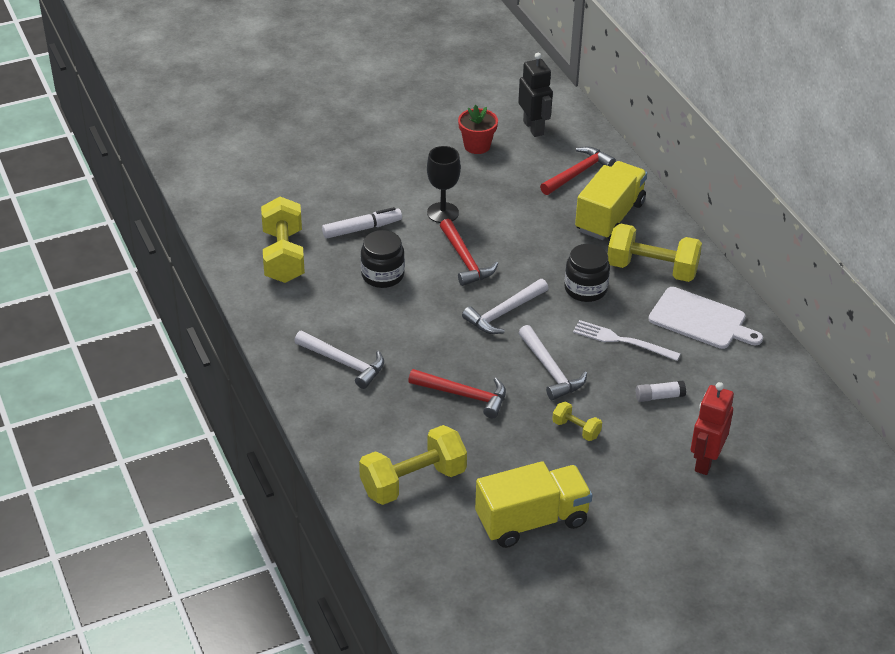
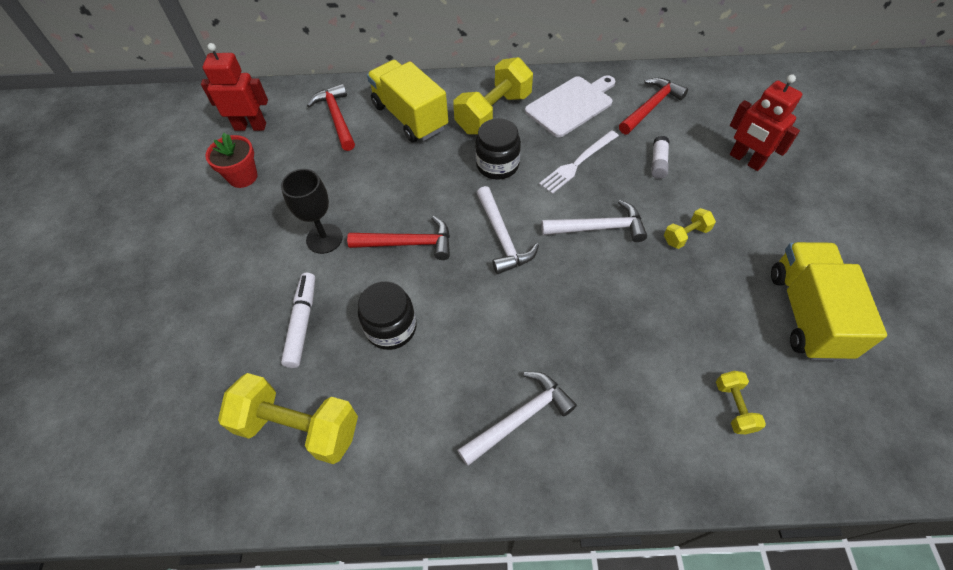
camera: 65 degrees left, 15 degrees up
yellow dumbbell [359,425,467,505] -> yellow dumbbell [716,371,766,434], size x0.48
red hammer [408,369,506,418] -> red hammer moved to [619,78,688,135]
black robot [518,53,553,137] -> red robot [201,43,268,131]

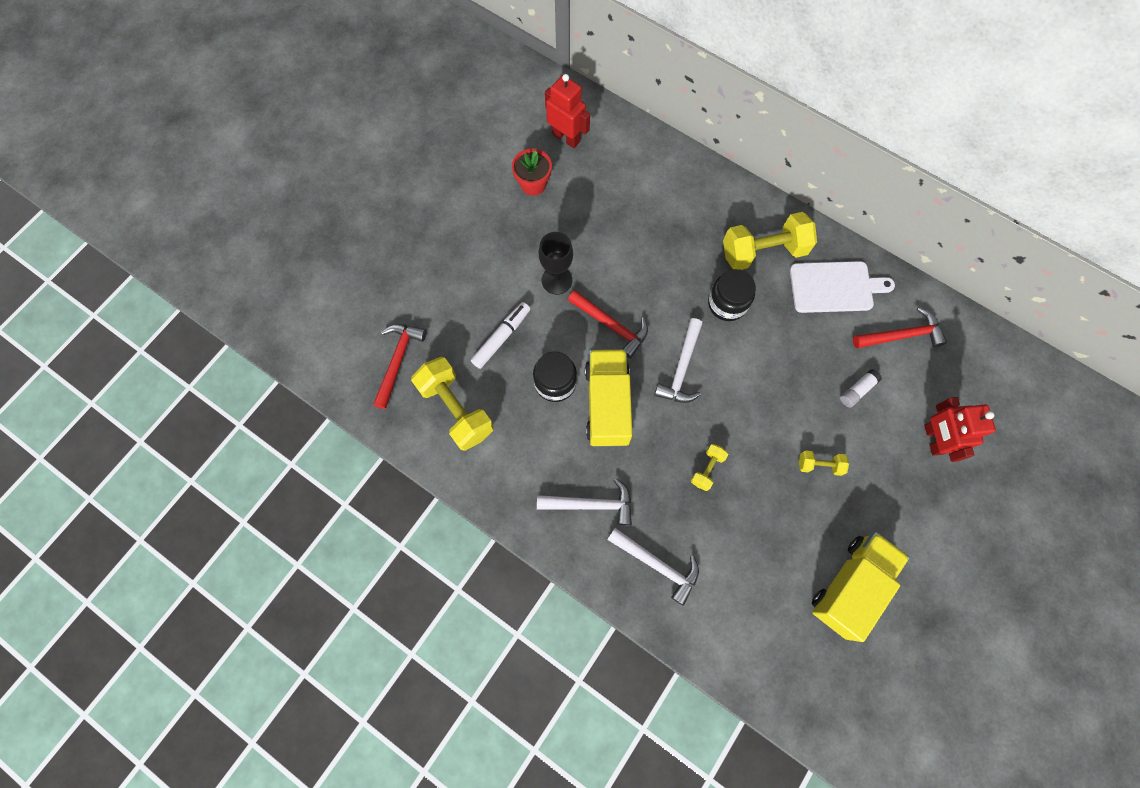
camera: 35 degrees right, 15 degrees up
red hammer [307,84,355,151] -> red hammer moved to [373,324,427,409]
yellow truck [367,60,448,142] -> yellow truck moved to [585,349,633,446]
white fork [539,130,619,194] -> none
white hammer [541,200,647,242] -> white hammer moved to [607,528,699,606]
yellow dumbbell [716,371,766,434] -> yellow dumbbell moved to [691,444,729,491]

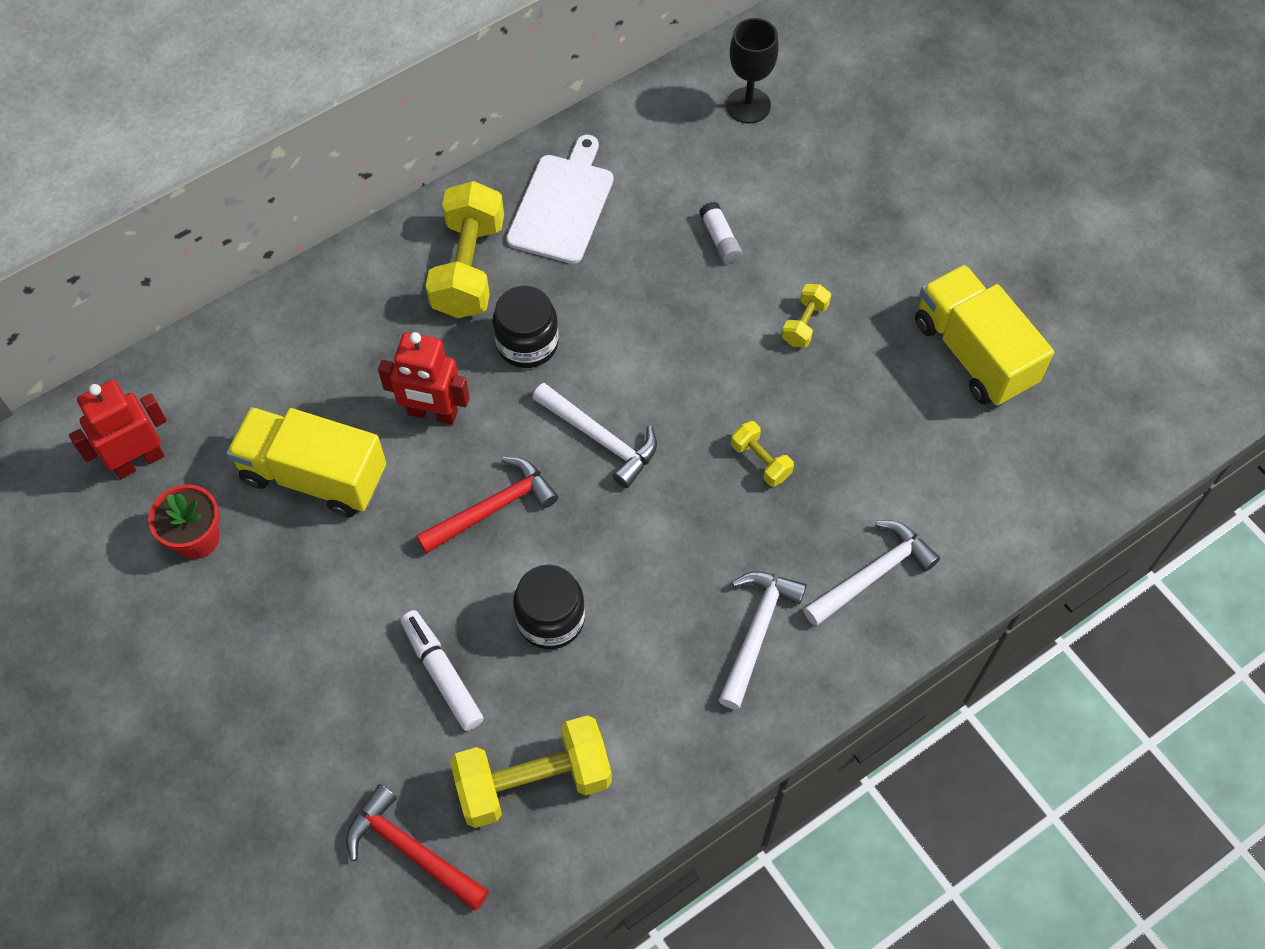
camera: 70 degrees left, 10 degrees down
black goblet [539,232,573,295] -> black goblet moved to [726,18,778,123]
yellow truck [585,349,633,446] -> yellow truck moved to [226,407,386,517]
red hammer [853,307,947,348] -> none
red robot [924,397,996,462] -> red robot moved to [378,332,470,425]

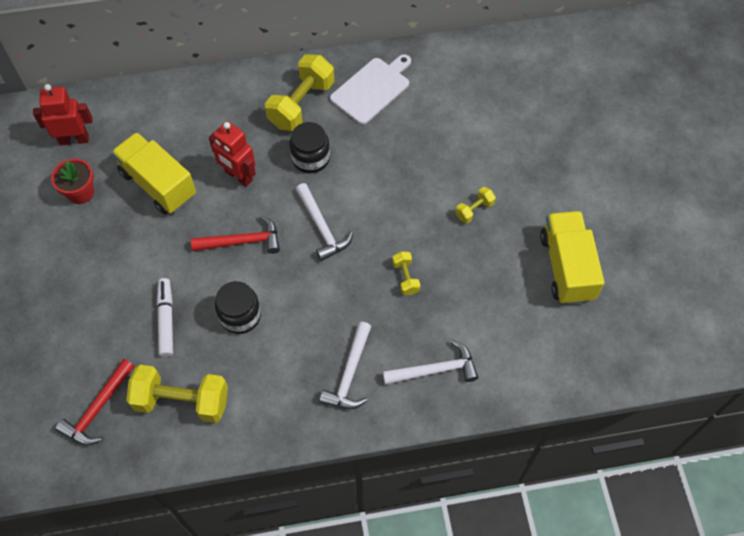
camera: 25 degrees right, 0 degrees up
red hammer [346,784,489,911] -> red hammer turned 120 degrees counterclockwise [55,359,135,446]
white glue stick [700,202,742,264] -> none
white hammer [719,572,807,710] -> white hammer turned 150 degrees clockwise [319,322,371,409]
black goblet [726,18,778,123] -> none

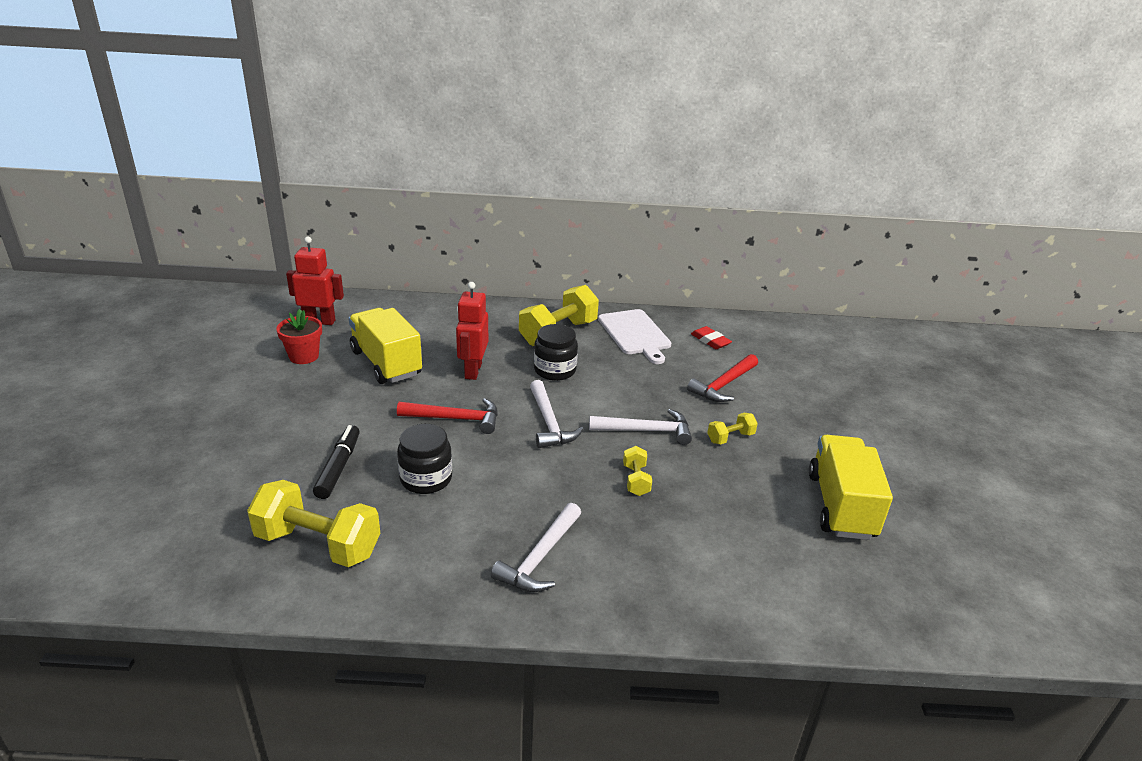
camera: 10 degrees right, 30 degrees down
red hammer [55,359,135,446] -> red hammer moved to [687,354,758,402]
white marker [157,278,173,357] -> black marker [313,425,360,499]
red robot [209,121,256,187] -> red robot turned 45 degrees clockwise [456,282,488,380]
white cutting board [330,54,411,125] -> white cutting board turned 105 degrees clockwise [598,309,671,364]
white hammer [382,340,478,385] -> white hammer moved to [589,409,692,445]
none -> red eraser [691,326,732,349]

